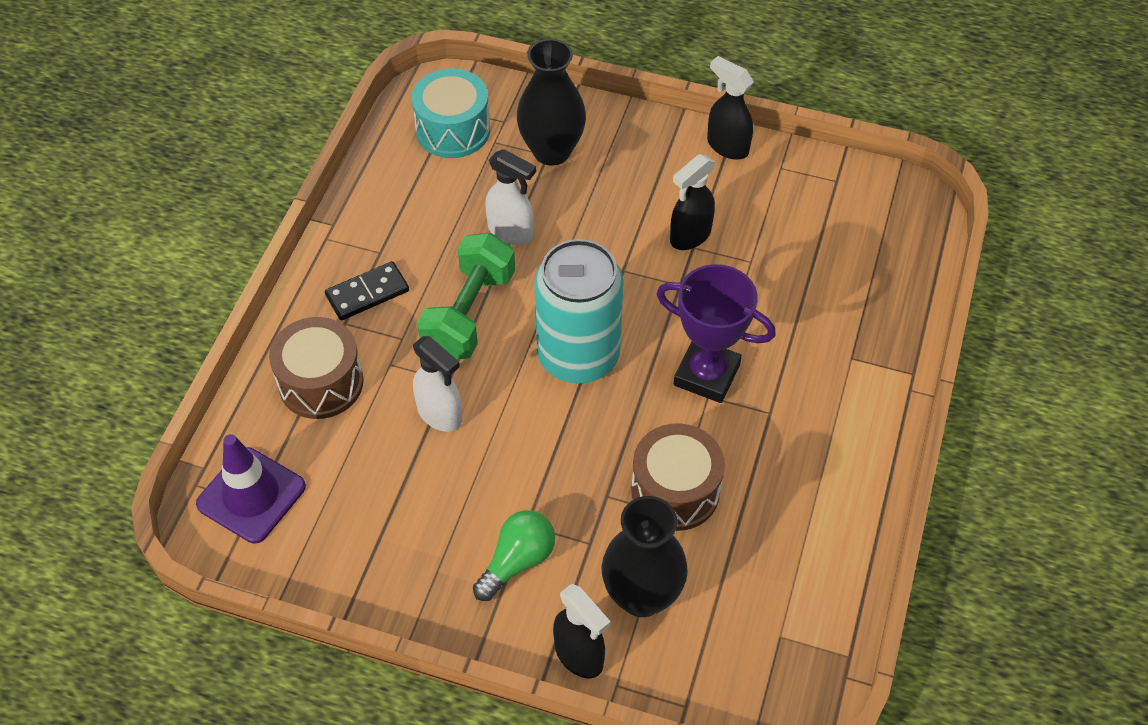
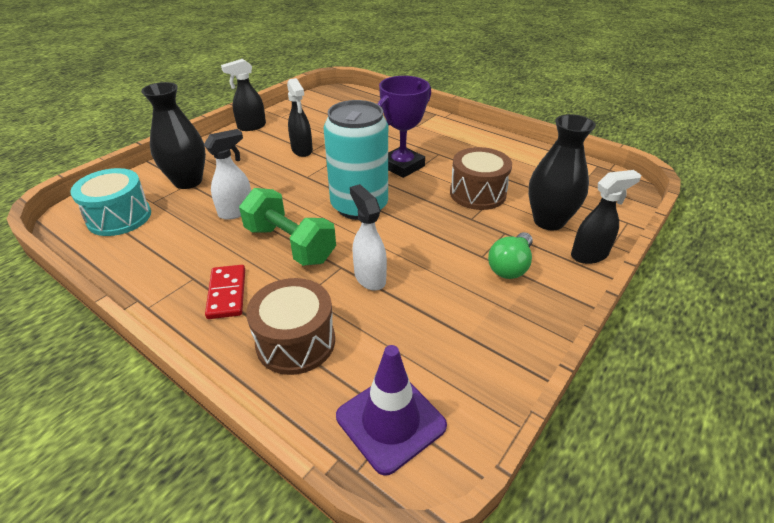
camera: 70 degrees left, 15 degrees down
black domino [325,261,409,320] -> red domino [205,265,245,319]
white spray bottle [413,336,462,432] -> white spray bottle turned 90 degrees counterclockwise [350,184,387,291]
green light bulb [473,510,555,601] -> green light bulb turned 120 degrees counterclockwise [488,232,533,279]

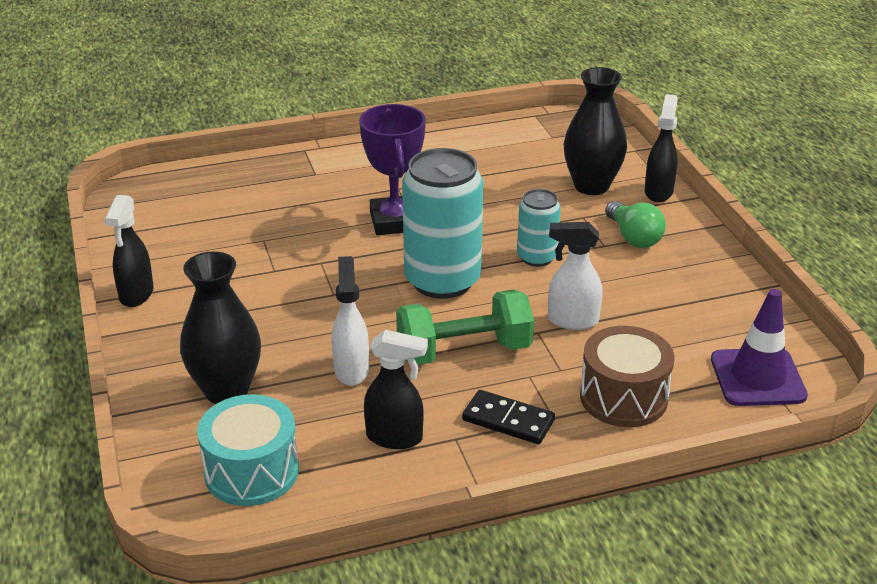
camera: 55 degrees left, 5 degrees down
red domino [205,265,245,319] -> black domino [462,390,555,444]
black spray bottle [287,78,313,157] -> black spray bottle moved to [364,330,428,449]
brown drum [450,147,512,210] -> none
none -> turquoise can [517,189,561,267]

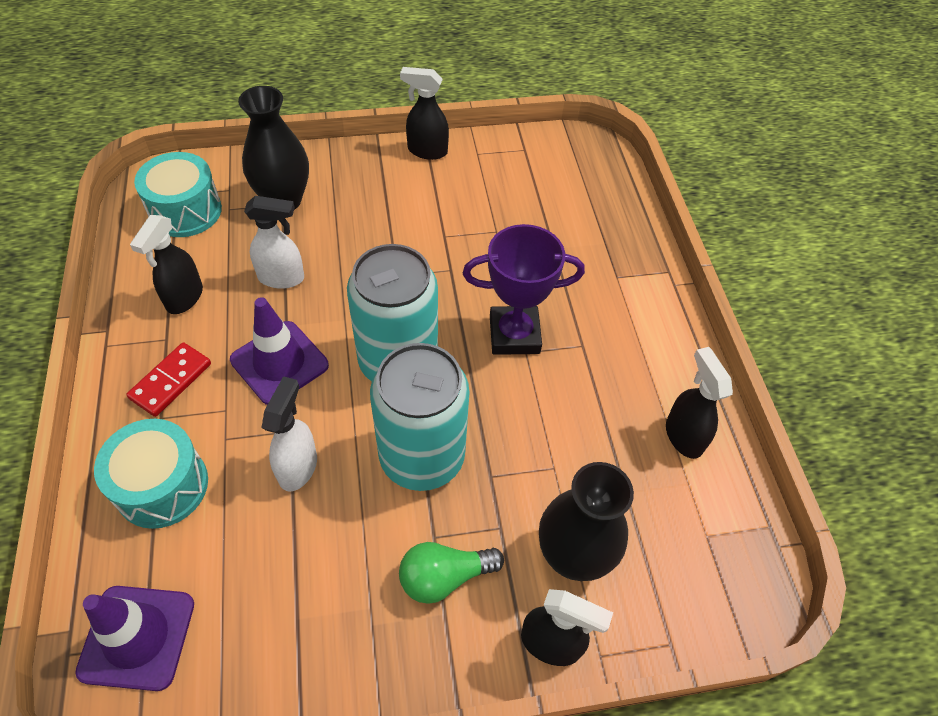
camera: 95 degrees right, 20 degrees up
green dumbbell [396,289,534,365] -> purple traffic cone [230,297,329,405]
black domino [462,390,555,444] -> red domino [126,342,211,417]
turquoise can [517,189,561,267] -> turquoise can [370,343,470,491], size x1.86
brown drum [580,326,674,427] -> turquoise drum [94,419,208,529]
none -> black spray bottle [666,347,733,459]

